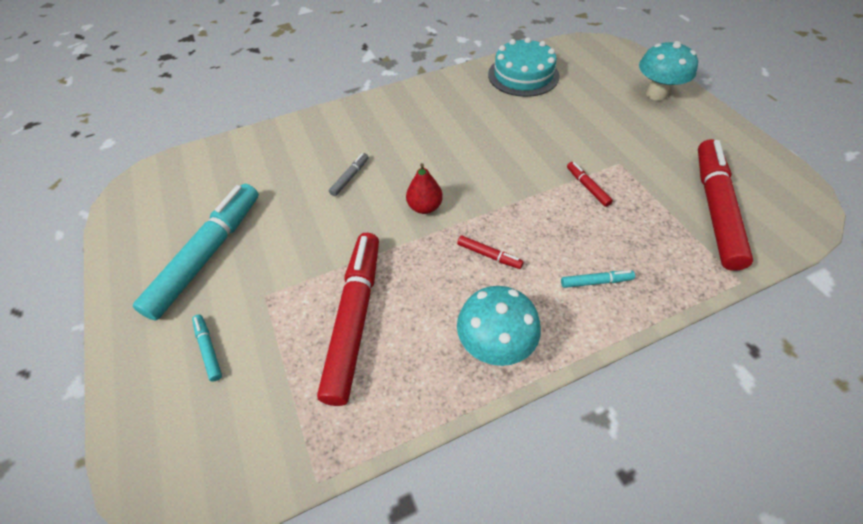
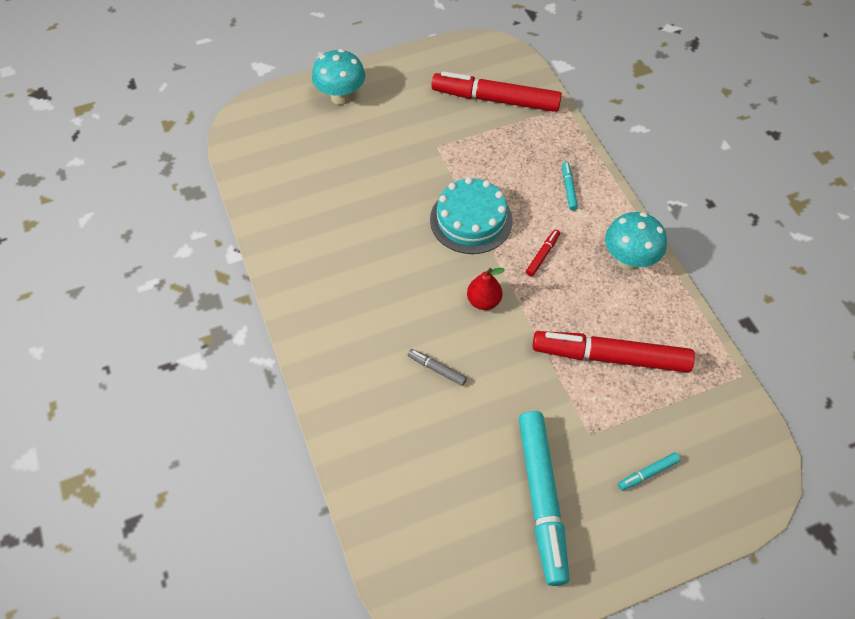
camera: 90 degrees left, 5 degrees up
turquoise marker [133,184,259,320] -> turquoise marker turned 120 degrees counterclockwise [519,411,570,586]
turquoise cake [488,37,559,97] -> turquoise cake moved to [430,177,513,254]
red marker [567,162,613,207] -> none

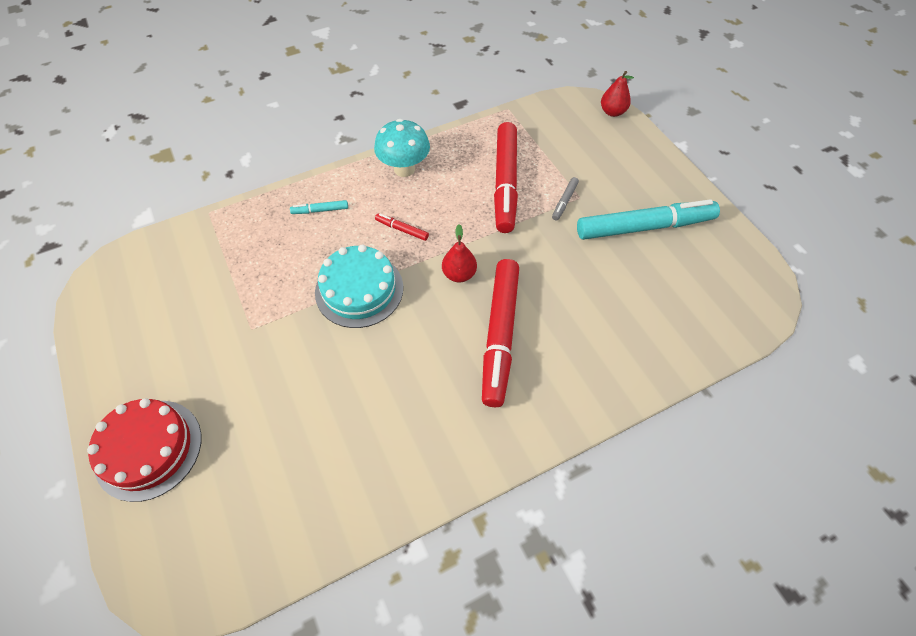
camera: 95 degrees left, 0 degrees up
turquoise mushroom [312,49,365,105] -> red cake [87,398,201,502]
grey marker [408,349,467,386] -> grey marker moved to [552,177,579,220]
red marker [431,71,562,112] -> red marker moved to [482,259,519,407]
turquoise marker [618,452,680,491] -> none
none -> red pear [601,71,634,117]

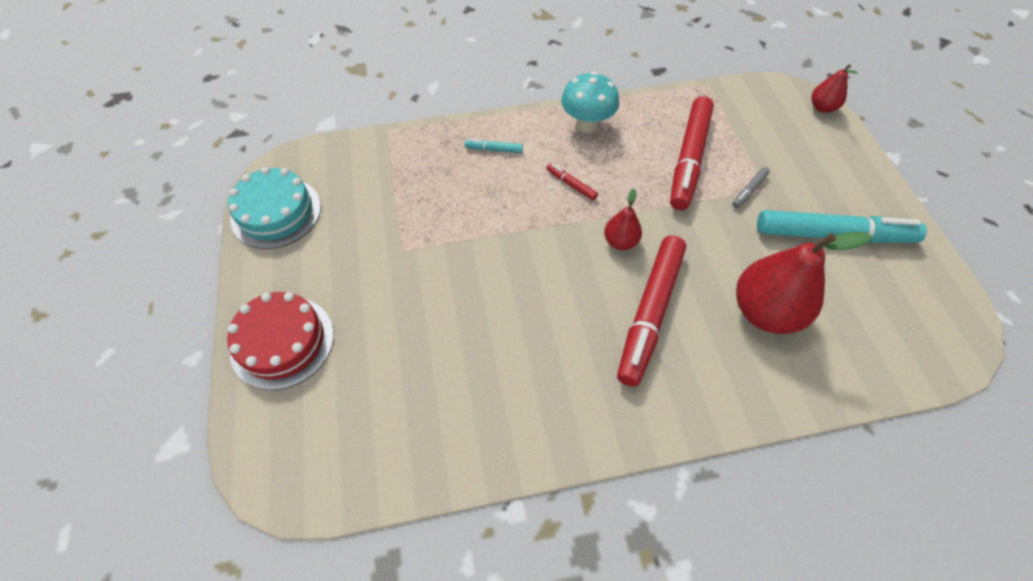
camera: 15 degrees right, 0 degrees up
turquoise cake [315,244,403,328] -> turquoise cake moved to [228,167,321,249]
none -> red pear [736,232,872,334]

